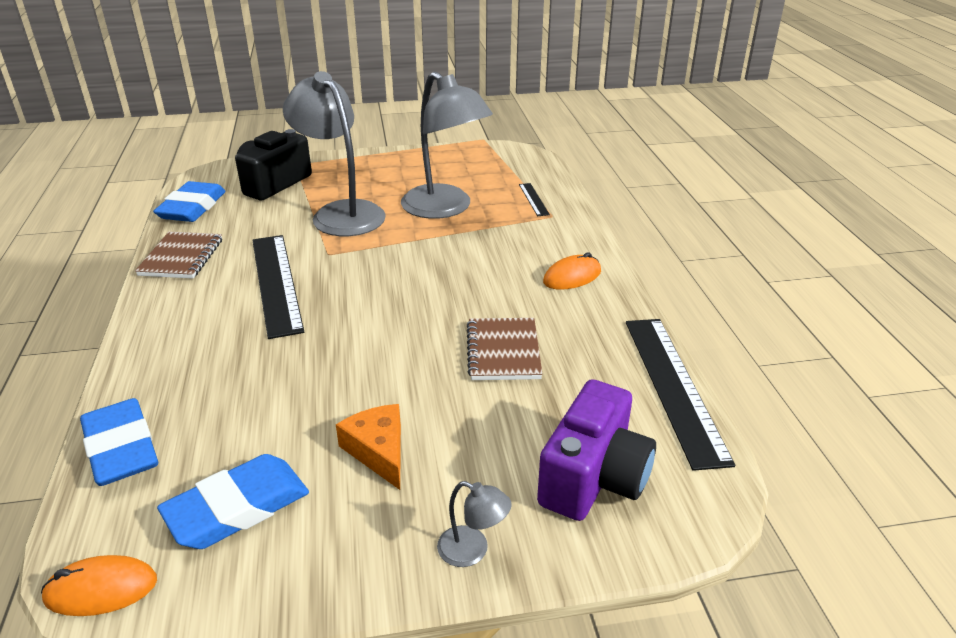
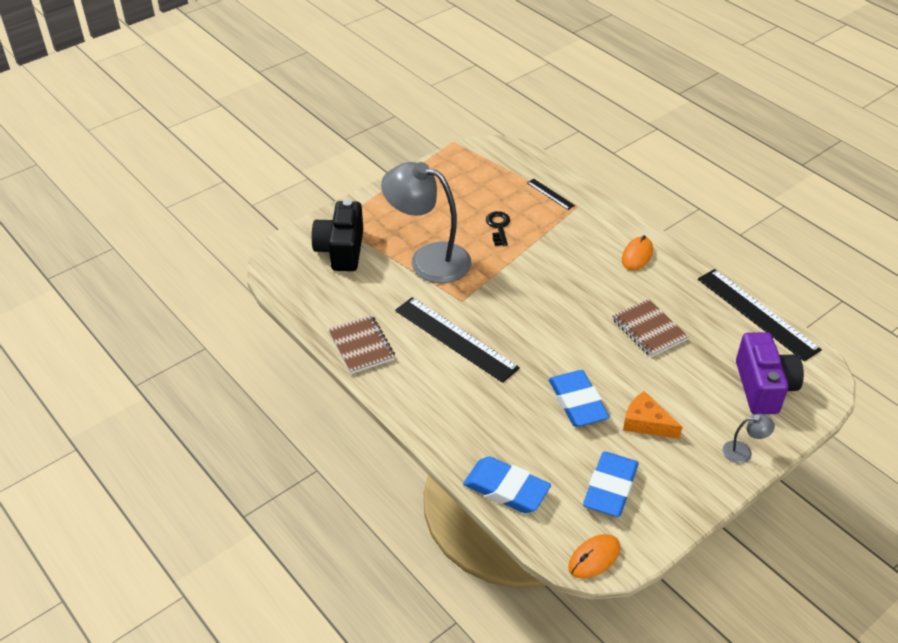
camera: 30 degrees left, 10 degrees up
blue eraser [153,181,226,222] -> blue eraser moved to [549,370,609,427]
grey lamp [401,72,493,219] -> black key [486,211,510,246]

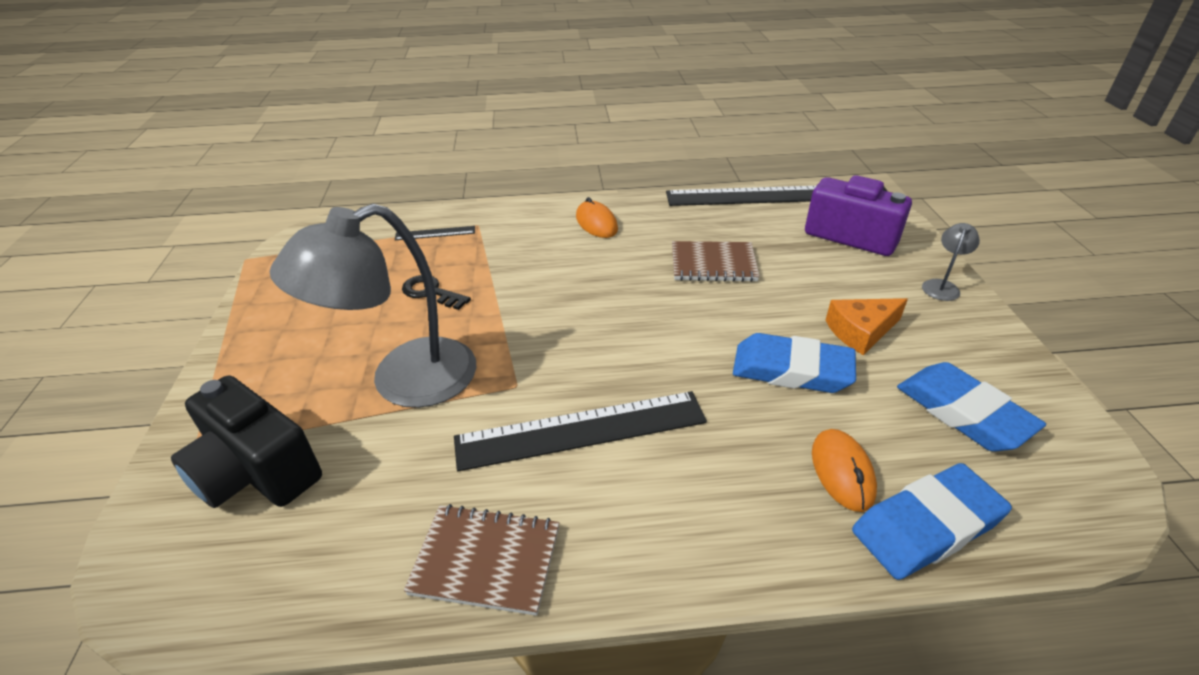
camera: 55 degrees left, 5 degrees down
orange mouse [568,534,620,579] -> orange mouse moved to [812,429,877,512]

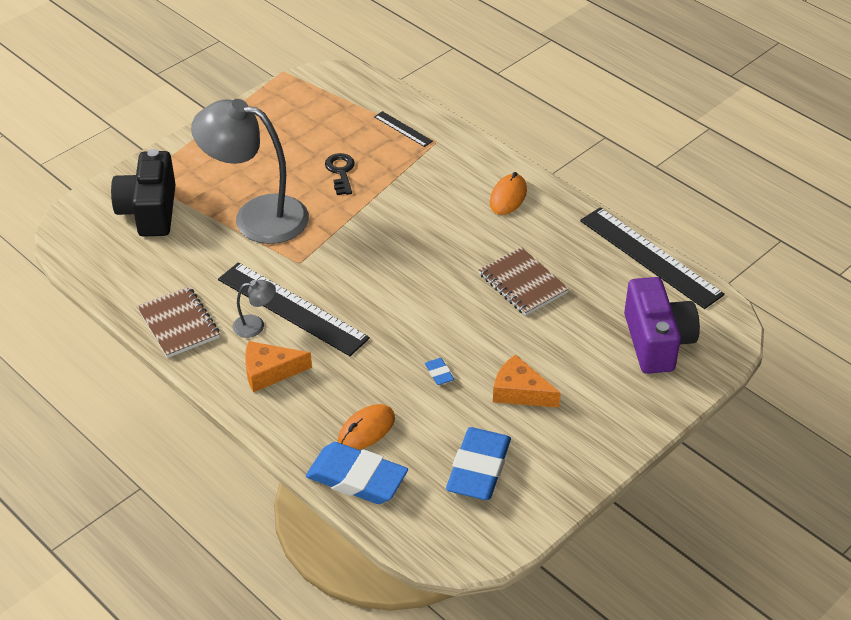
camera: 50 degrees right, 5 degrees up
blue eraser [733,333,856,393] -> blue eraser [425,358,454,385], size x0.41
grey lamp [922,223,980,301] -> grey lamp moved to [232,280,276,338]
none -> orange cheese [245,341,312,392]

